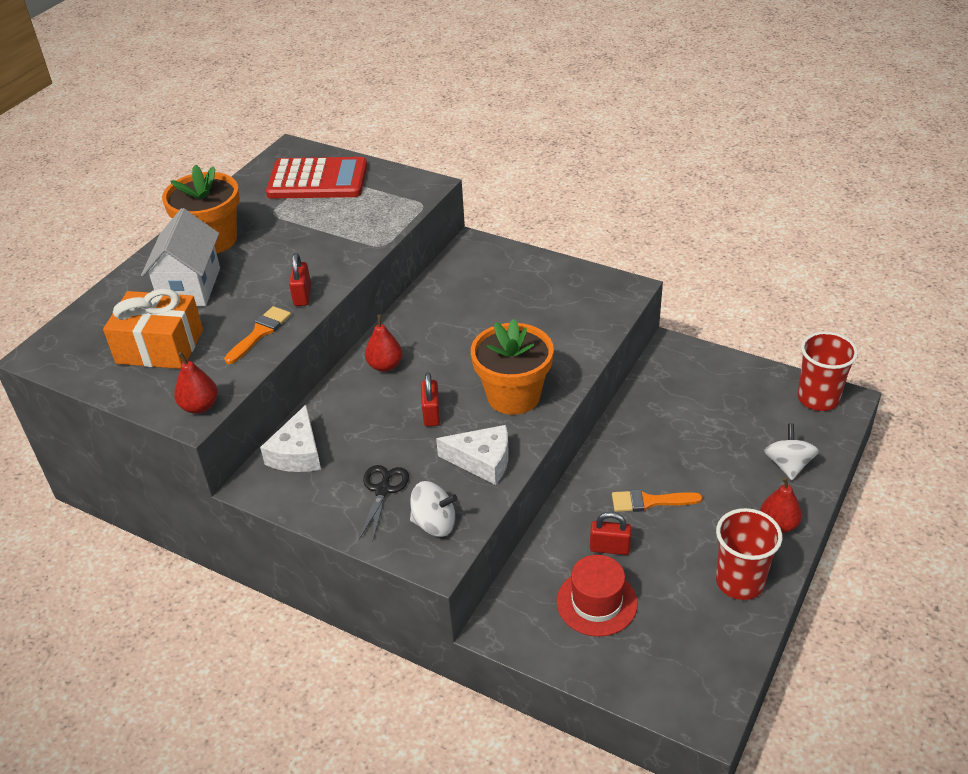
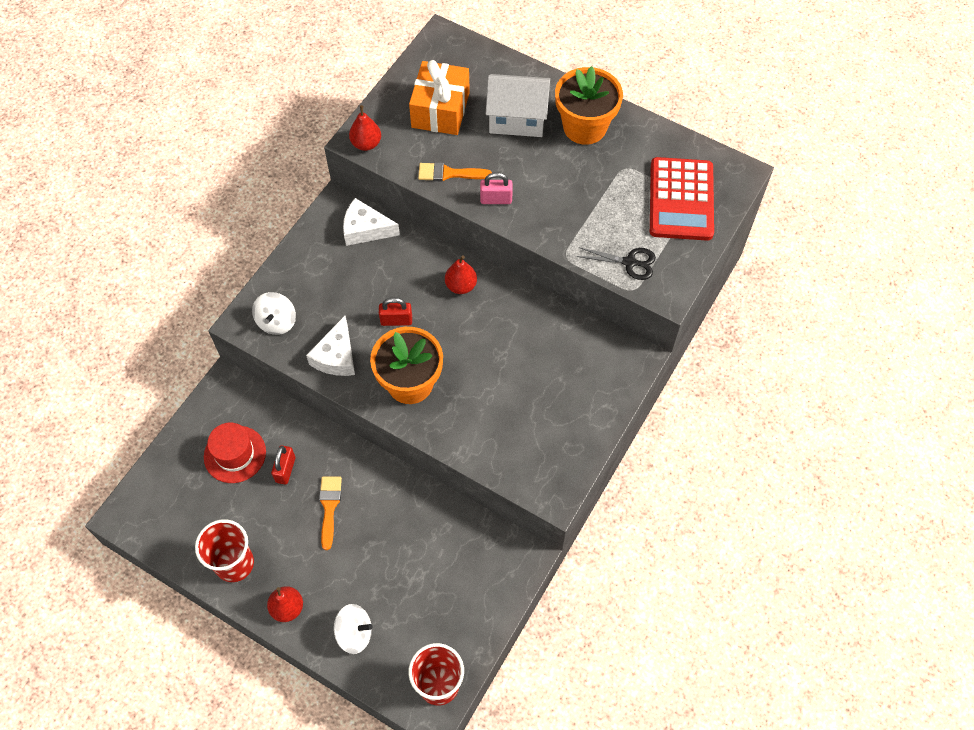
camera: 90 degrees right, 20 degrees up
orange brush [224,306,291,364] -> orange brush turned 150 degrees clockwise [418,162,492,181]
red padlock [289,253,311,306] -> pink padlock [480,172,513,204]
black scissors [359,465,409,540] -> black scissors moved to [576,247,656,280]

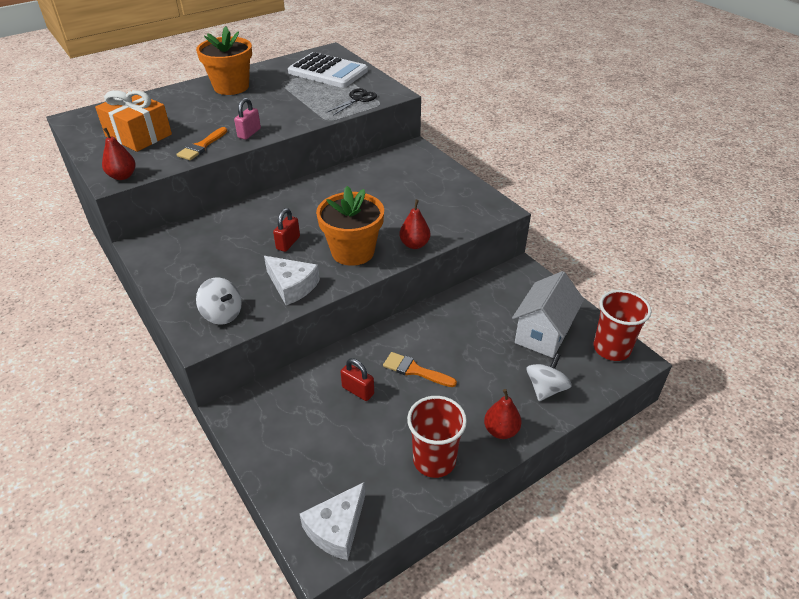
camera: 65 degrees left, 20 degrees down
red hat [204,423,266,483] -> none
white cheese [343,198,400,246] -> white cheese moved to [300,482,365,560]
red pear [445,256,477,294] -> red pear moved to [399,200,430,249]
white house [486,74,550,137] -> white house moved to [512,271,584,358]
red calculator [650,157,714,241] -> white calculator [288,52,368,88]

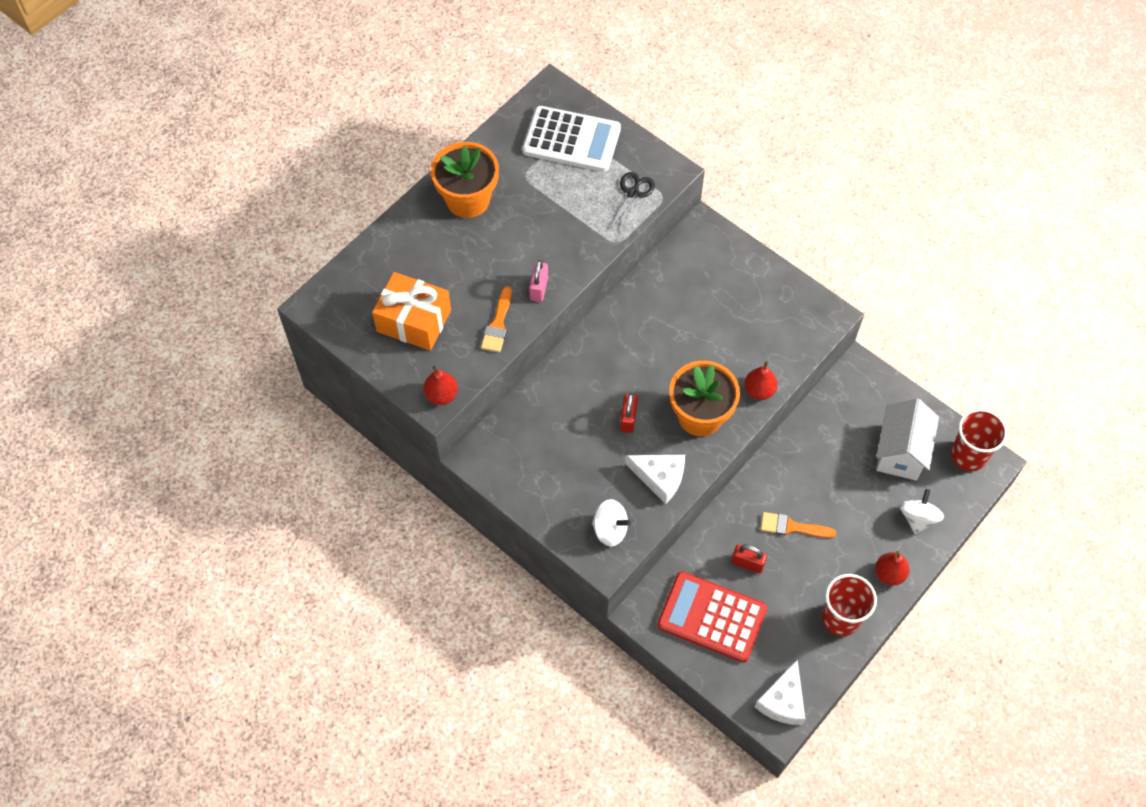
camera: 15 degrees left, 20 degrees up
none -> red calculator [657,571,767,662]

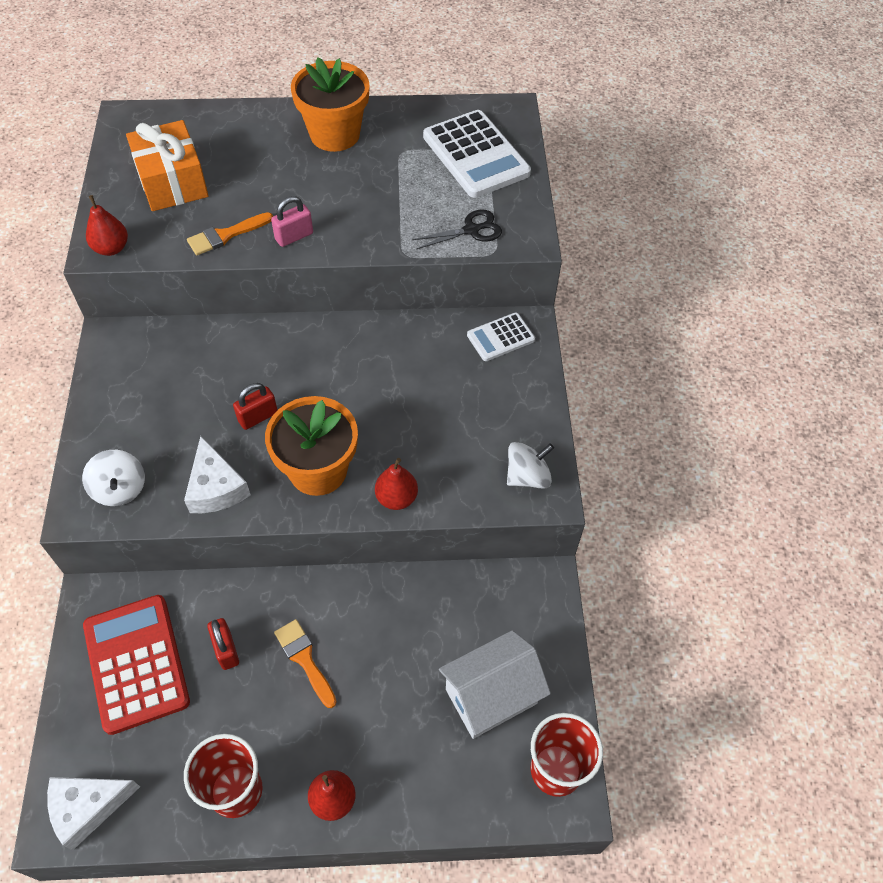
camera: 45 degrees right, 5 degrees down
white spinning top [900,489,944,535] -> white spinning top moved to [507,442,554,489]
none -> white calculator [467,312,535,361]

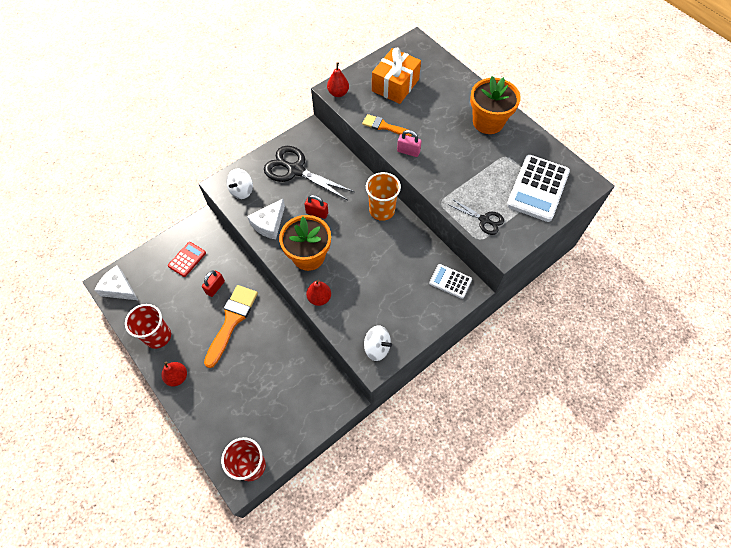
camera: 55 degrees right, 5 degrees up
red calculator [83,595,190,735] -> red calculator [168,242,206,277], size x0.54
orange brush [274,619,337,708] -> orange brush [204,285,258,368], size x1.69
white house [439,630,551,739] -> none
none -> black scissors [264,146,355,200]
none -> orange cup [366,172,401,221]

